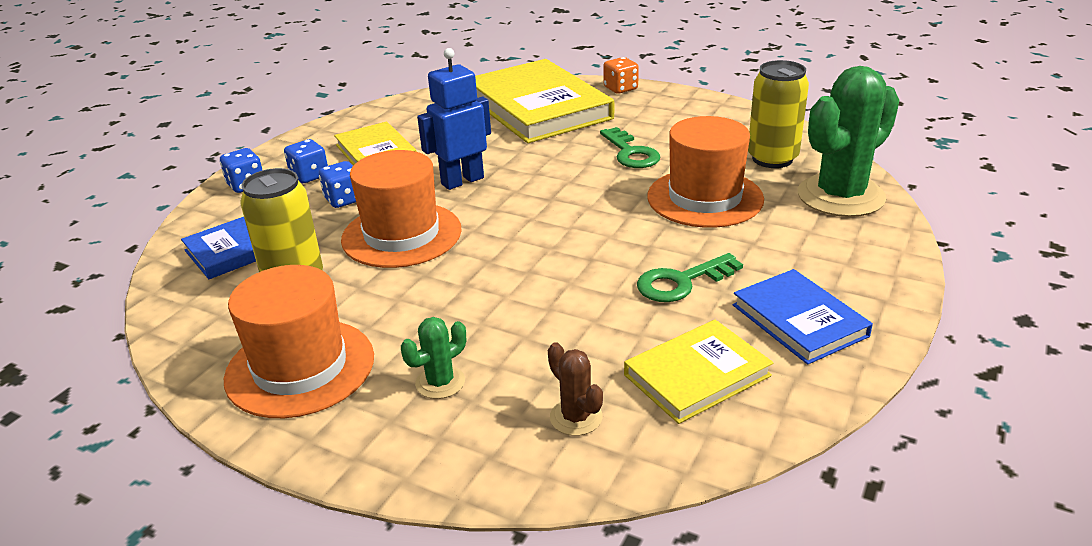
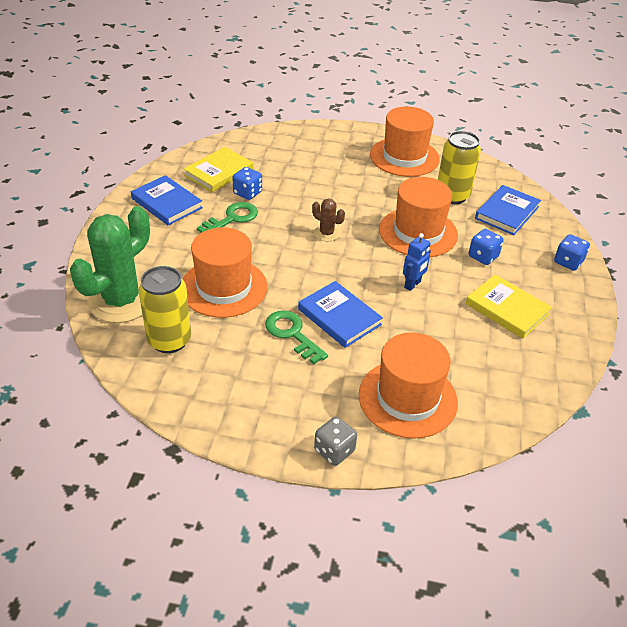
camera: 160 degrees right, 10 degrees up
blue dice [284,139,328,183] -> blue dice moved to [232,167,262,200]
green cactus [401,317,466,399] -> none
blue robot [417,48,491,190] -> blue robot [403,233,431,291], size x0.60
yellow book [475,59,614,143] -> orange hat [359,332,458,439]
brown cactus [548,342,603,436] -> brown cactus moved to [312,198,345,242]
orange dice [603,57,639,94] -> grey dice [314,416,357,466]
none -> blue book [298,281,383,348]

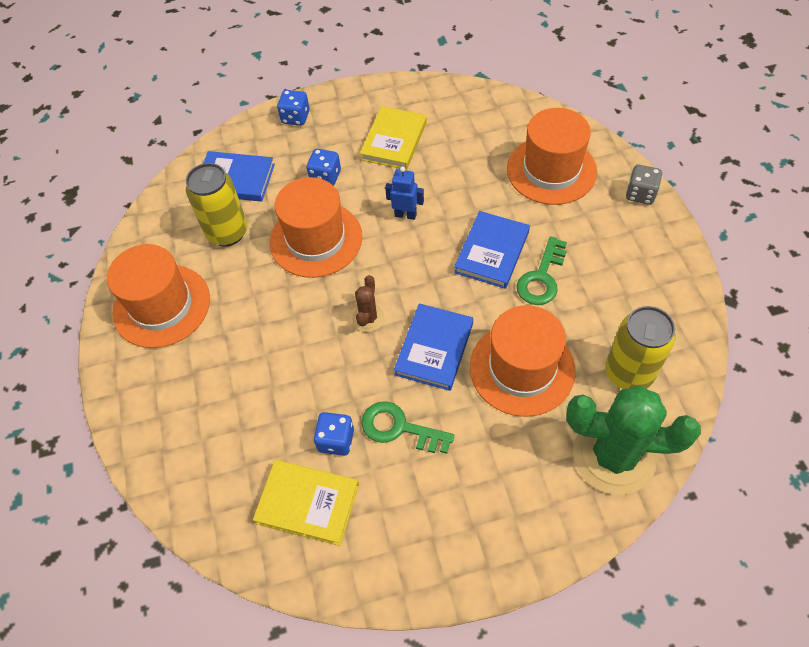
camera: 110 degrees left, 15 degrees up
blue book [131,175,203,225] -> blue book moved to [394,304,473,391]

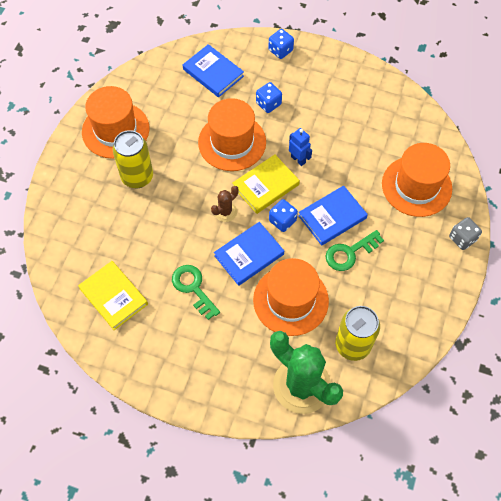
camera: 30 degrees right, 5 degrees up
yellow can [186,163,247,246] -> yellow can moved to [113,130,153,188]
blue dice [313,412,354,456] -> blue dice moved to [269,199,298,232]
yellow book [360,106,427,170] -> yellow book moved to [233,155,300,214]

